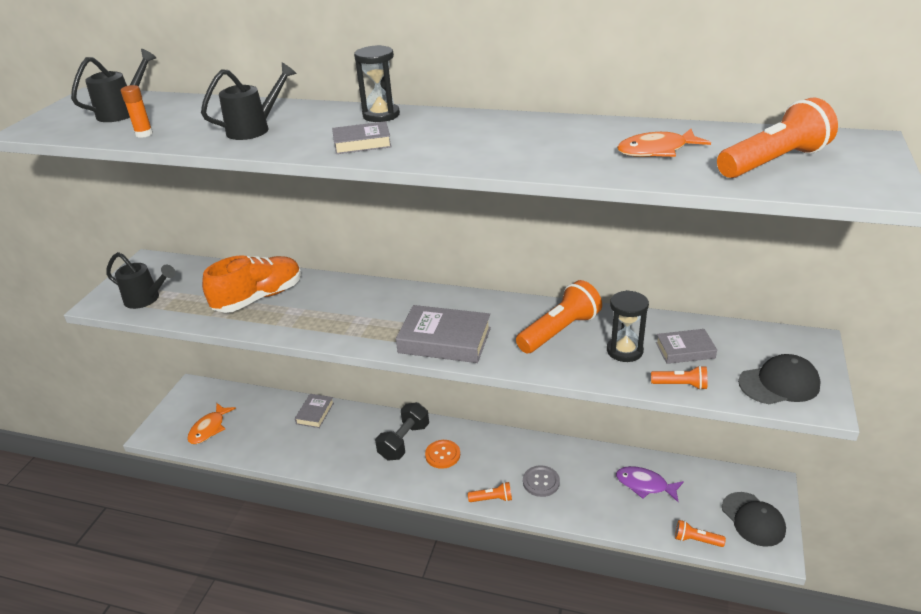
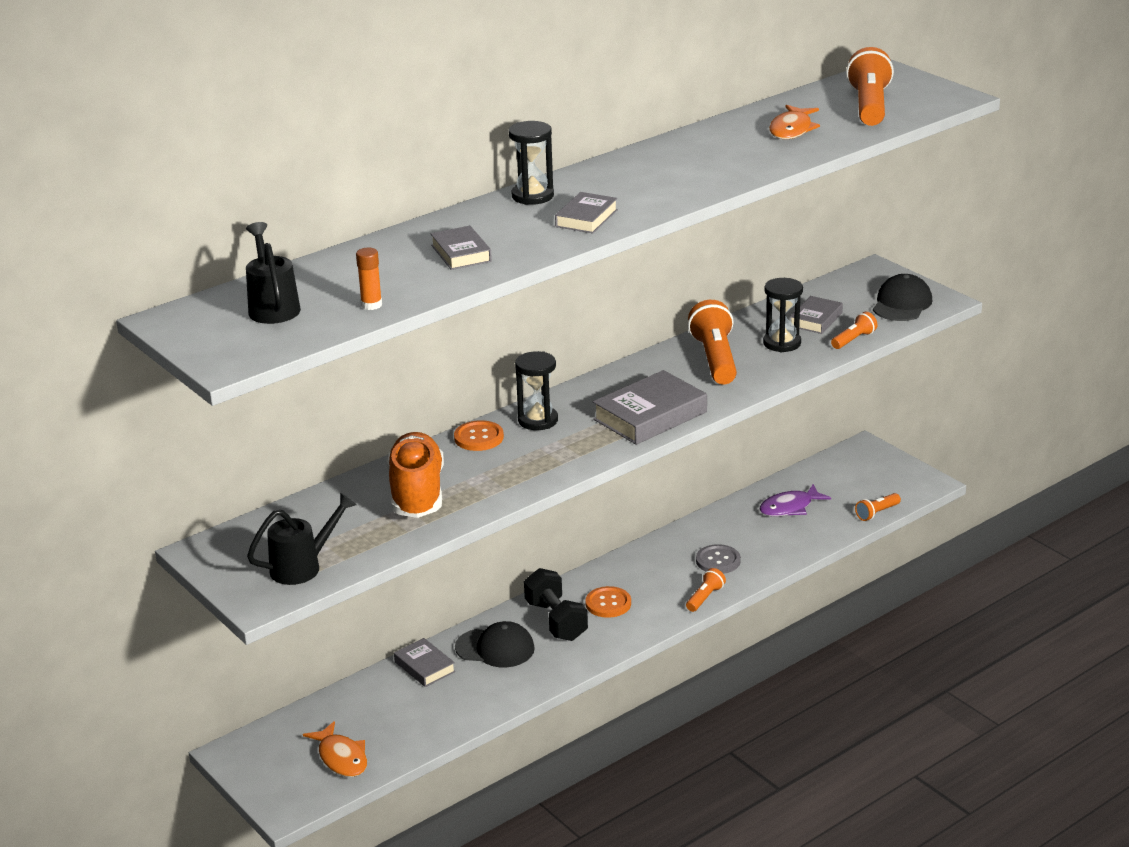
camera: 55 degrees left, 5 degrees down
black watering can [201,63,297,140] -> grey book [430,226,492,270]
black cap [722,492,786,547] -> black cap moved to [455,621,535,667]
none -> orange button [454,420,504,451]
none -> black hourglass [515,351,558,430]

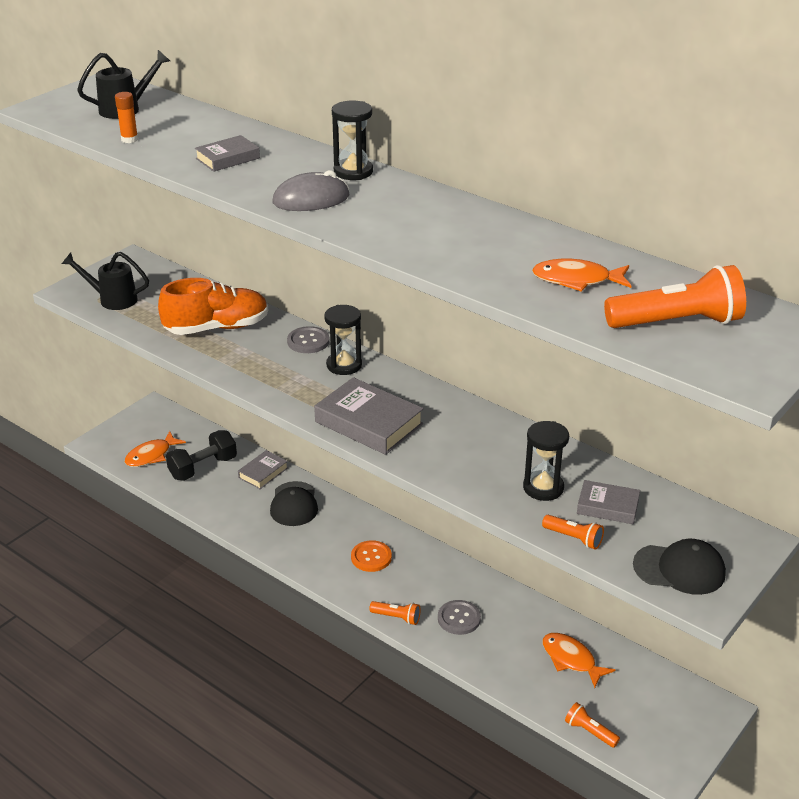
camera: 75 degrees right, 5 degrees up
black watering can [247,493,356,585] -> black watering can turned 150 degrees clockwise [62,252,149,310]
orange button [454,420,504,451] -> grey button [287,326,330,353]
black dumbbell [524,568,588,641] -> black dumbbell moved to [166,430,237,481]
grey book [555,192,618,233] -> grey mouse [272,170,349,211]
orange flashlight [688,300,737,385] -> none
purple fish [760,484,831,517] -> orange fish [543,633,615,688]

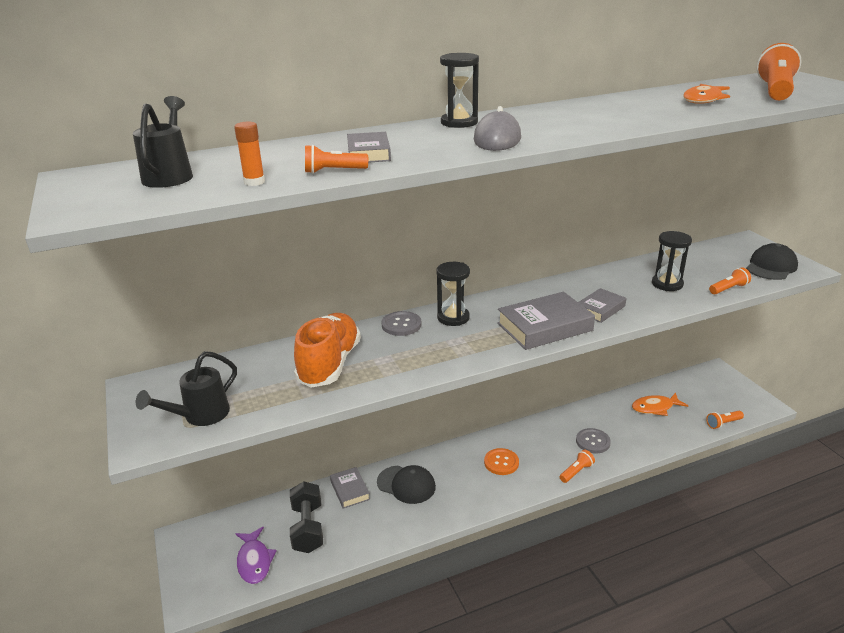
camera: 60 degrees left, 5 degrees down
orange fish [125,431,186,467] -> purple fish [235,527,277,584]
grey book [577,480,640,524] -> grey book moved to [578,288,626,323]
none -> orange flashlight [305,145,368,174]

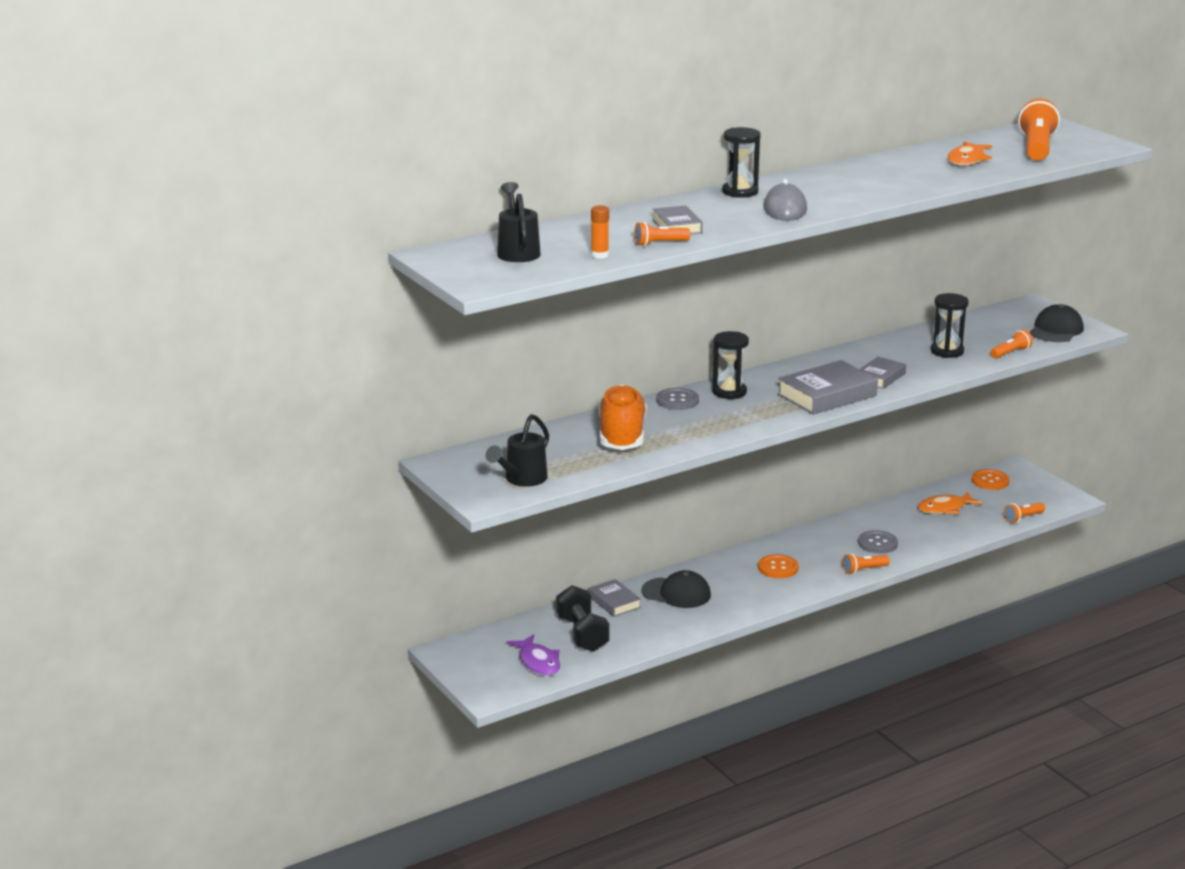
camera: 10 degrees left, 5 degrees down
orange flashlight [560,450,595,483] -> orange flashlight turned 150 degrees counterclockwise [842,553,890,574]
none -> orange button [972,469,1009,490]

